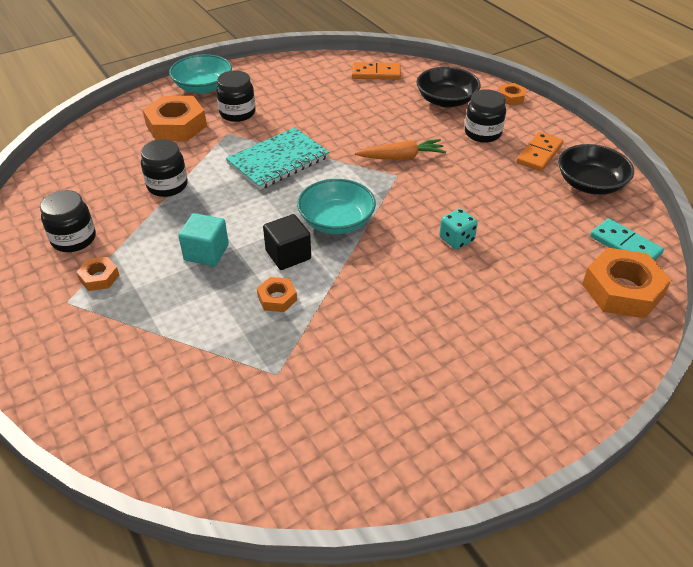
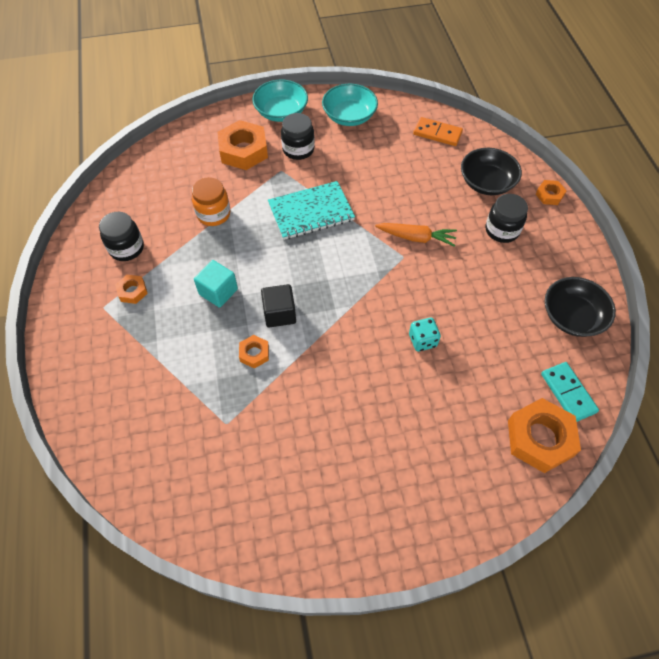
camera: 20 degrees right, 15 degrees up
black jar [141,139,188,197] -> orange jar [192,177,230,226]
turquoise bowl [297,179,376,234] -> turquoise bowl moved to [322,84,378,126]
orange domino [516,132,563,171] -> none

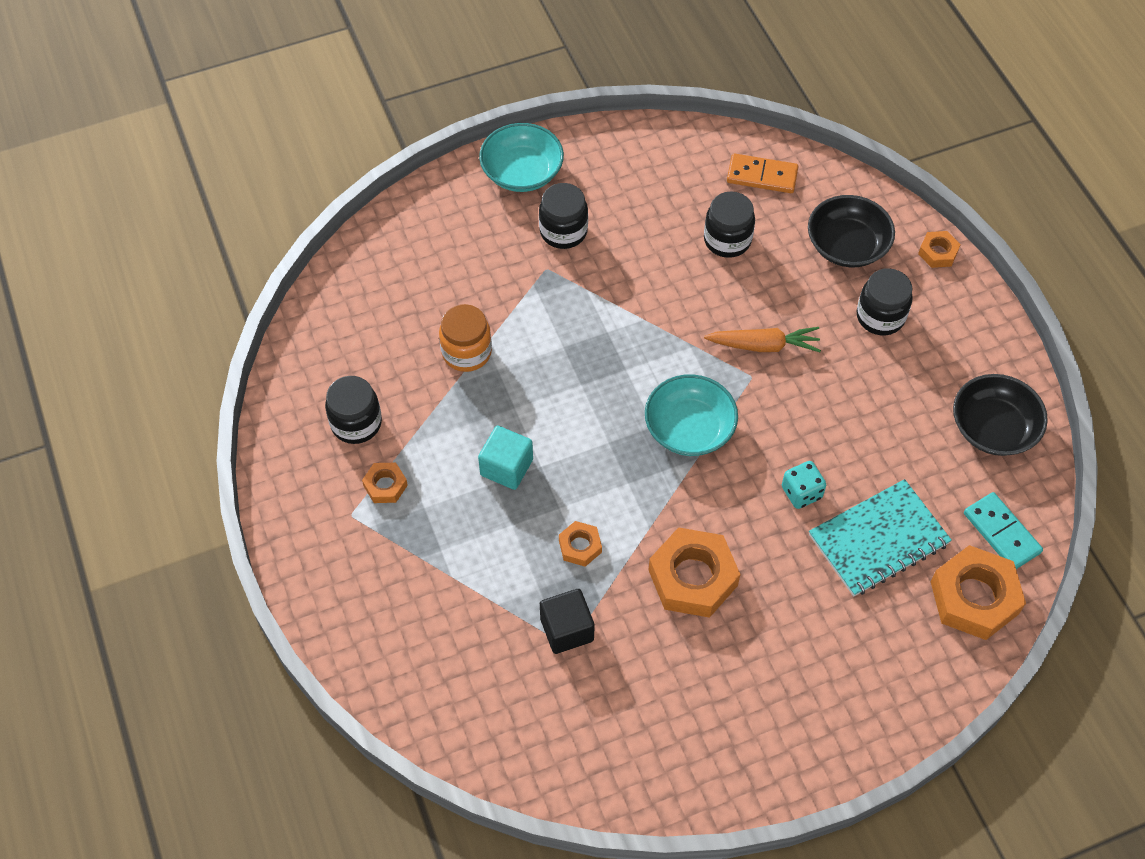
camera: 10 degrees left, 0 degrees up
orange nut [218,120,268,170] -> orange nut moved to [649,527,741,618]
black cube [261,284,296,328] -> black cube moved to [540,589,595,654]
turquoise notebook [268,181,355,240] -> turquoise notebook moved to [809,479,952,597]
turquoise bowl [322,84,378,126] -> turquoise bowl moved to [645,374,738,456]
none -> black jar [704,191,755,258]

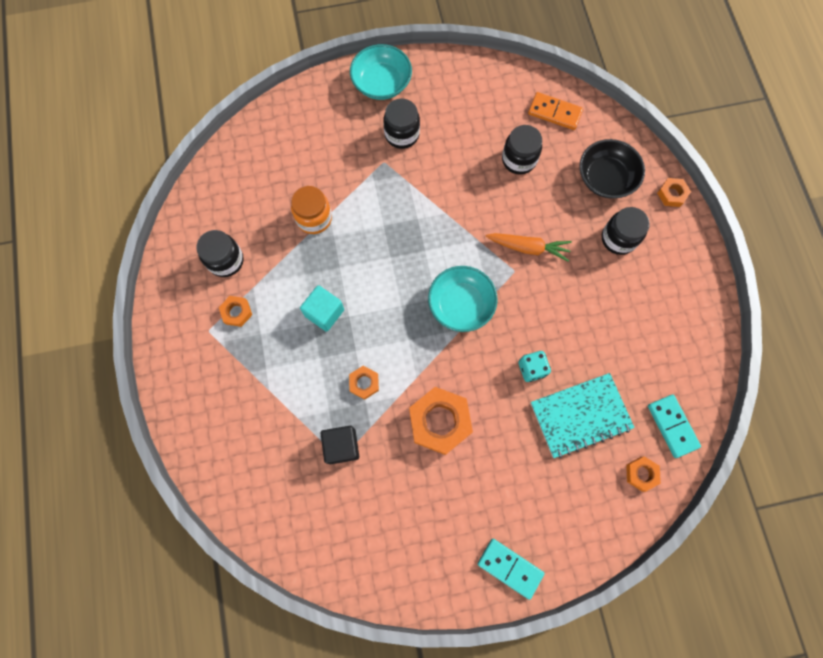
camera: 10 degrees right, 15 degrees up
orange nut [931,545,1026,640] -> orange nut [626,456,661,492], size x0.50
black bowl [953,374,1048,456] -> none
none -> turquoise domino [478,539,545,600]

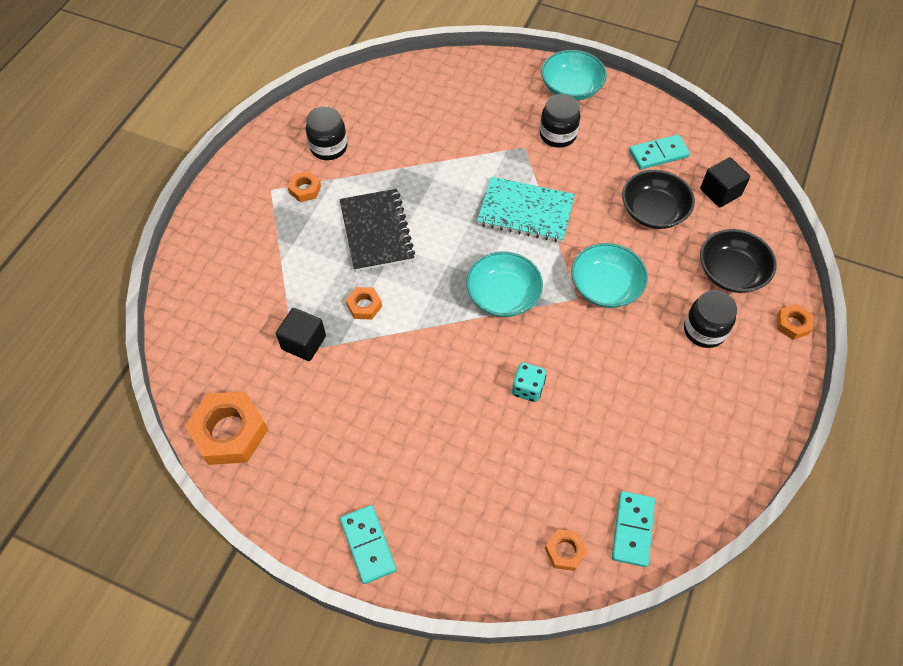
camera: 35 degrees right, 15 degrees down
orange jar [291,186,332,234] -> none
turquoise cube [300,285,344,332] -> black notebook [339,189,415,272]
orange nut [409,387,473,455] -> orange nut moved to [185,391,268,465]
orange carrot [486,233,572,262] -> turquoise bowl [571,243,648,308]
black jar [502,125,542,175] -> black bowl [622,170,695,229]
orange domino [528,92,583,130] -> black cube [700,157,750,207]
turquoise notebook [531,373,635,458] -> turquoise notebook moved to [477,177,575,242]
none -> turquoise domino [629,135,690,169]

